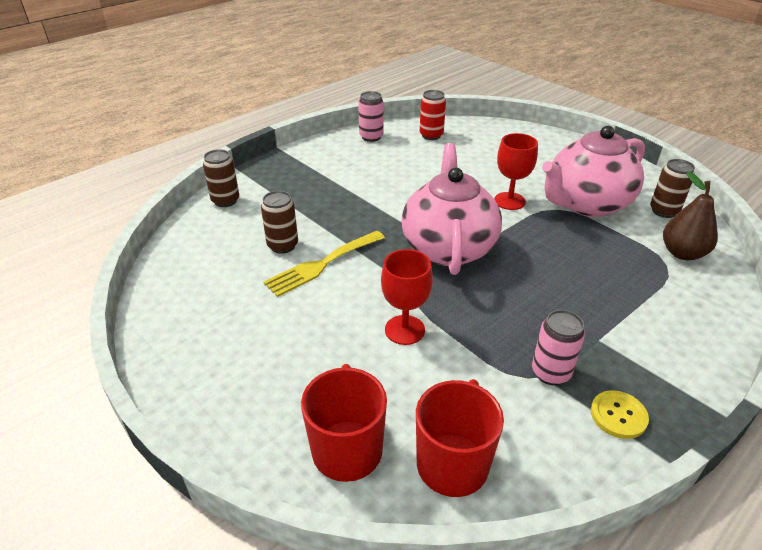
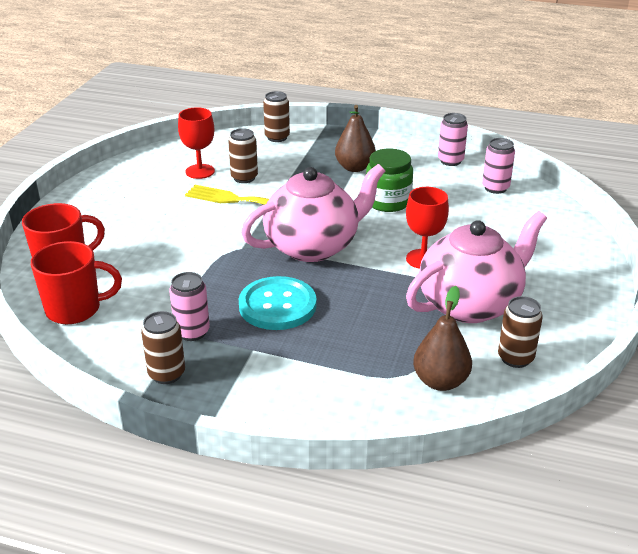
camera: 60 degrees right, 5 degrees down
red goblet [381,249,433,345] -> red goblet moved to [178,107,215,179]
red can [420,90,446,140] -> pink can [482,138,515,194]
pink teapot [542,126,645,217] -> pink teapot turned 120 degrees clockwise [406,211,547,323]
yellow button [591,390,649,439] -> brown can [141,311,185,384]
none -> turquoise button [239,276,317,330]
none -> brown pear [335,105,376,172]
none -> green jar [366,149,413,212]

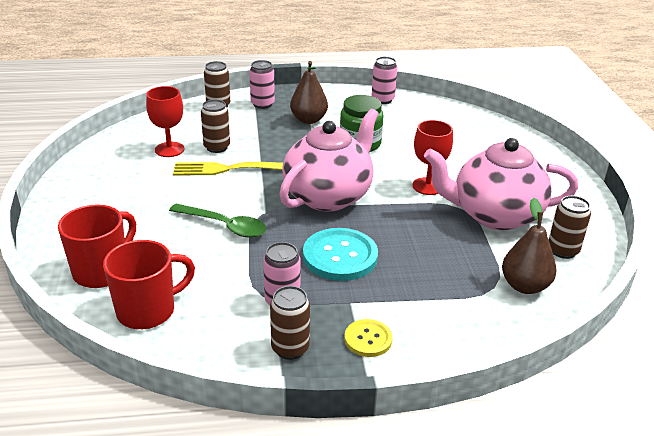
camera: 25 degrees left, 0 degrees up
pink teapot [406,211,547,323] -> pink teapot turned 120 degrees counterclockwise [424,138,578,230]
pink can [482,138,515,194] -> pink can moved to [249,60,275,109]
none -> green spoon [169,204,267,238]
none -> yellow button [345,319,392,357]

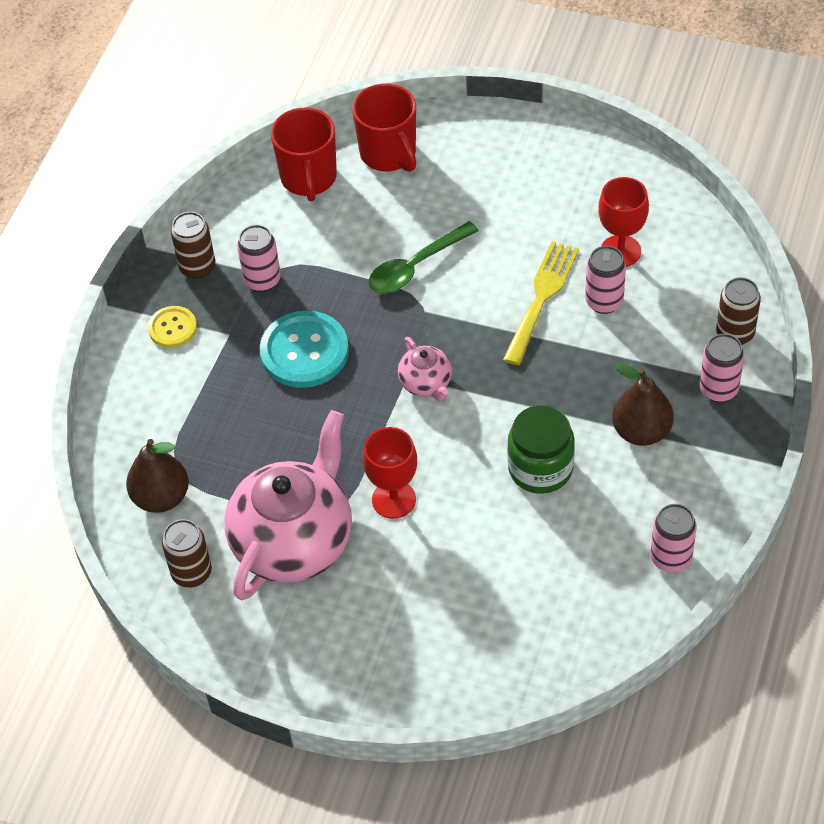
camera: 120 degrees right, 20 degrees up
brown can [201,99,230,153] -> pink can [585,246,626,314]
pink teapot [279,109,379,211] -> pink teapot [398,337,452,401], size x0.45

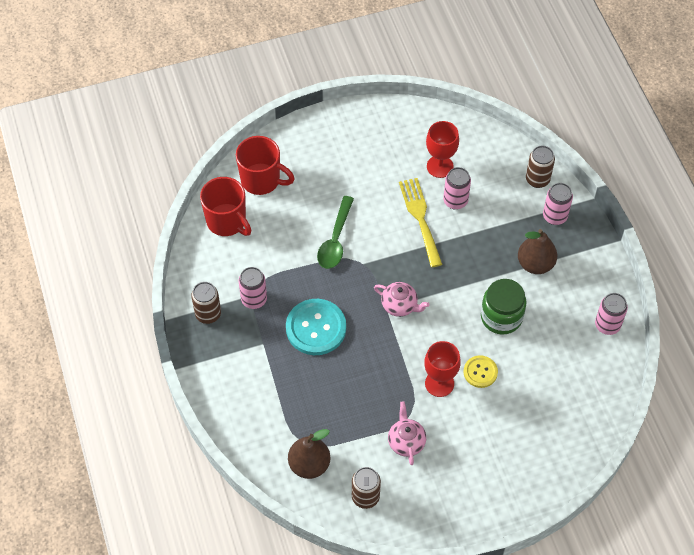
camera: 40 degrees left, 5 degrees up
yellow button [148,306,197,348] -> yellow button moved to [464,355,498,388]
pink teapot [224,410,352,601] -> pink teapot [388,401,426,465], size x0.45

